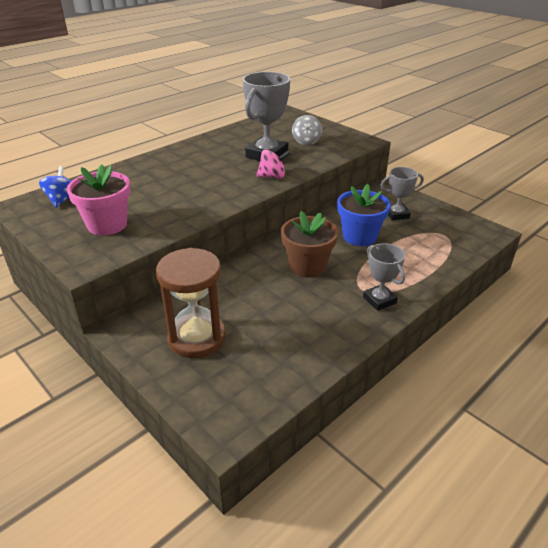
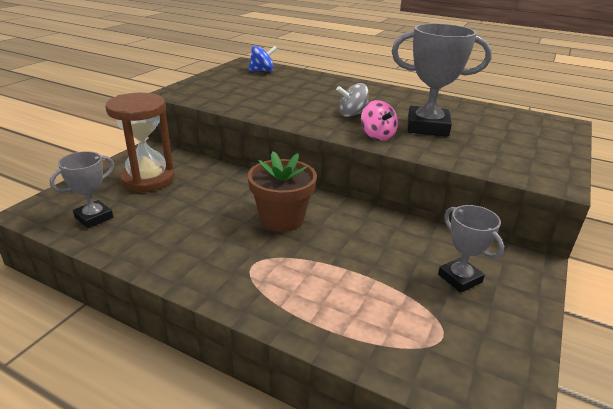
camera: 70 degrees right, 5 degrees down
pink flower pot [67,165,130,235] -> none
grey spinning top [292,115,322,145] -> grey spinning top moved to [336,83,369,117]
blue flower pot [337,184,391,246] -> none
grey trophy [363,243,405,311] -> grey trophy moved to [49,151,114,228]

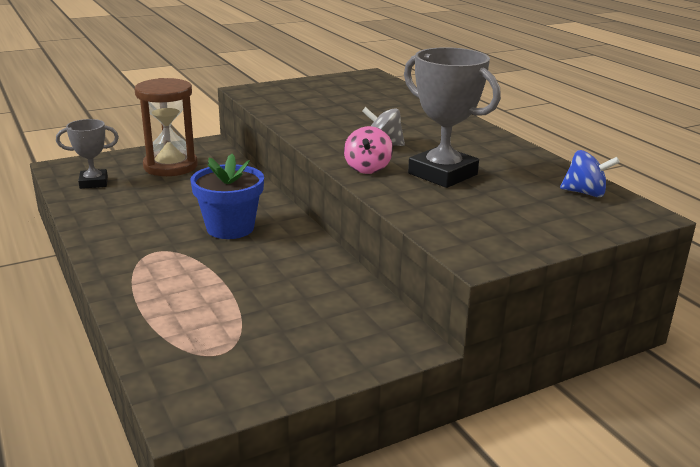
camera: 35 degrees right, 5 degrees down
blue spinning top [248,46,277,72] -> blue spinning top moved to [560,150,620,197]
brown flower pot [248,151,317,232] -> blue flower pot [191,154,264,239]
grey trophy [438,205,504,293] -> none

